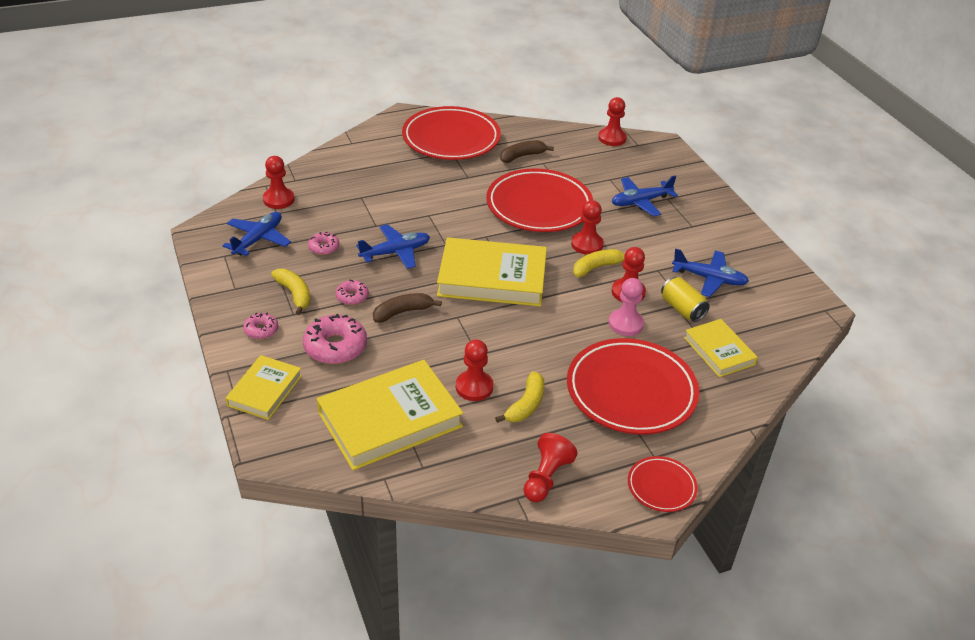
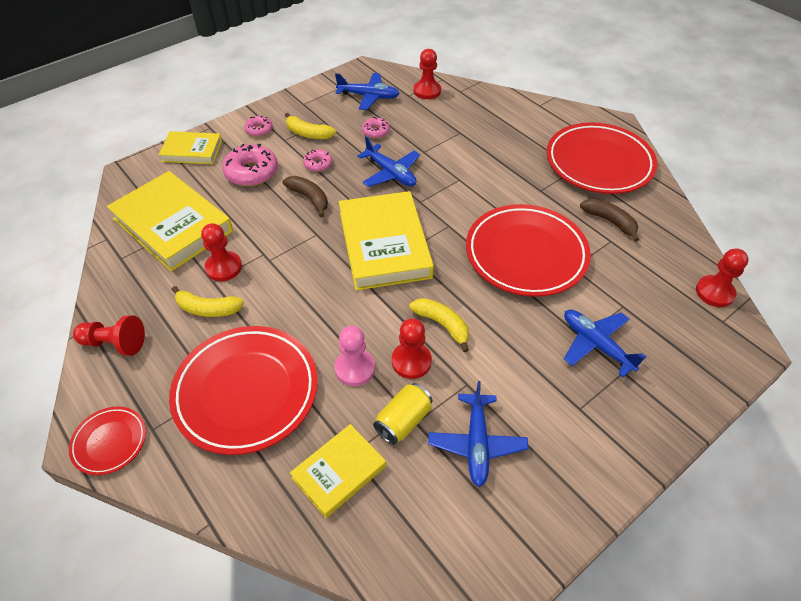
camera: 75 degrees right, 10 degrees up
yellow banana [271,269,310,315] -> yellow banana turned 75 degrees clockwise [285,113,336,139]
red pawn [571,200,604,255] -> none

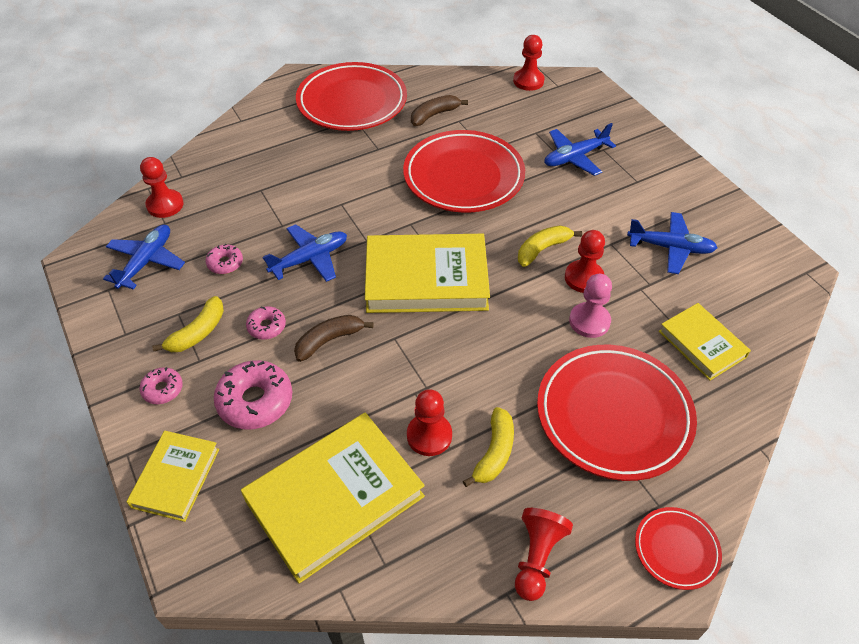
camera: 80 degrees left, 0 degrees up
yellow can [373,383,433,445] -> none

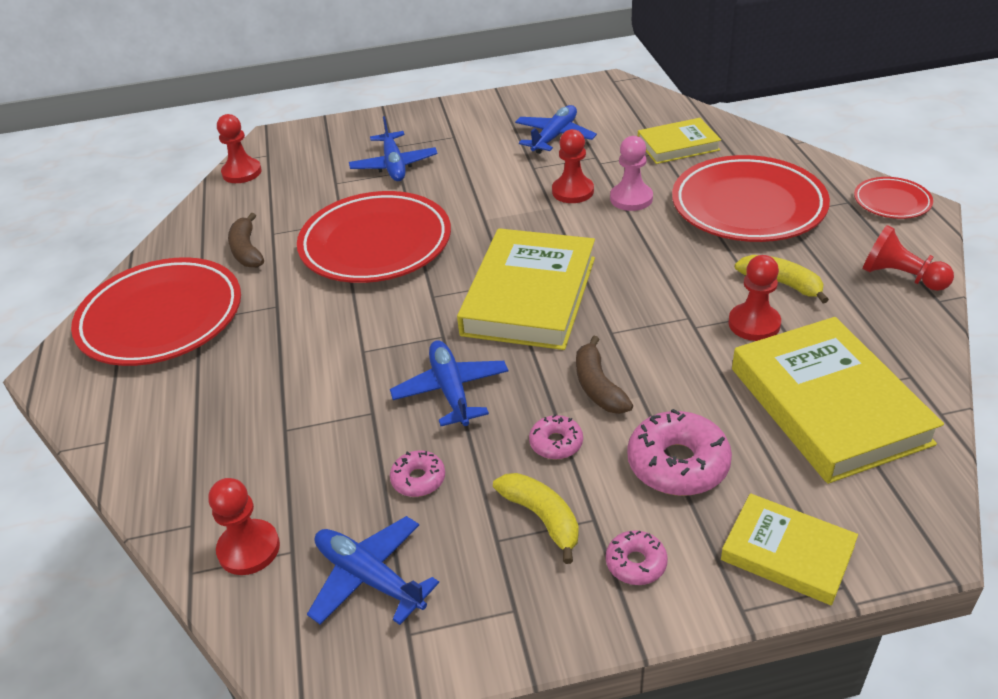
camera: 70 degrees left, 10 degrees down
yellow banana [518,225,582,267] -> none

